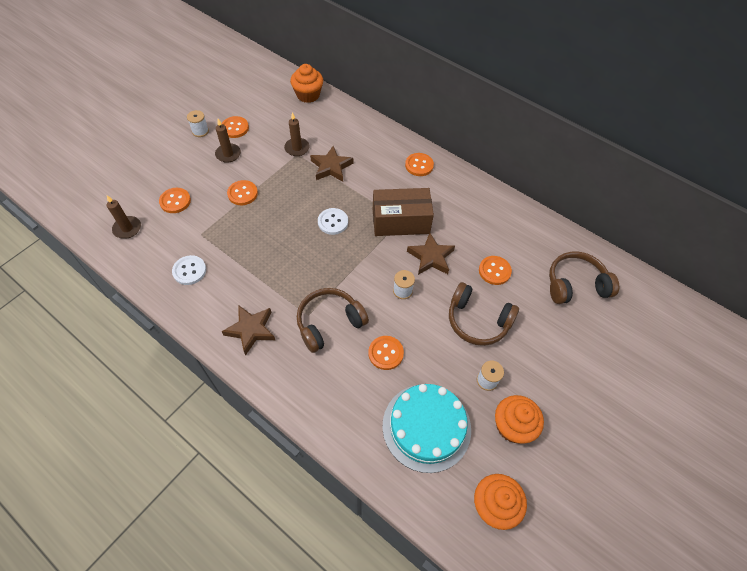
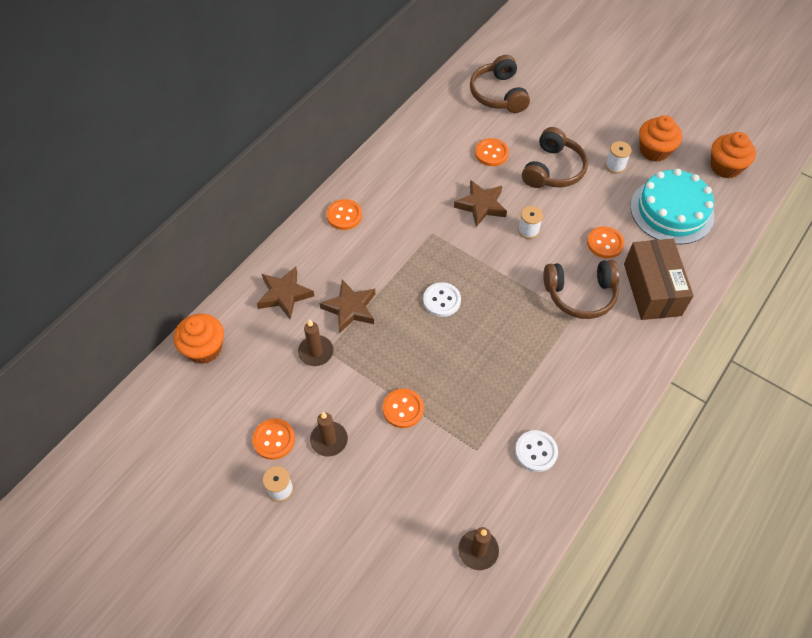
camera: 90 degrees left, 0 degrees up
orange button [159,188,191,213] -> none
brown star [221,305,275,356] -> brown star moved to [257,267,314,320]
brown headphones [297,288,369,353] -> brown headphones turned 60 degrees counterclockwise [543,260,619,319]
brown box [373,188,434,236] -> brown box moved to [624,239,694,320]

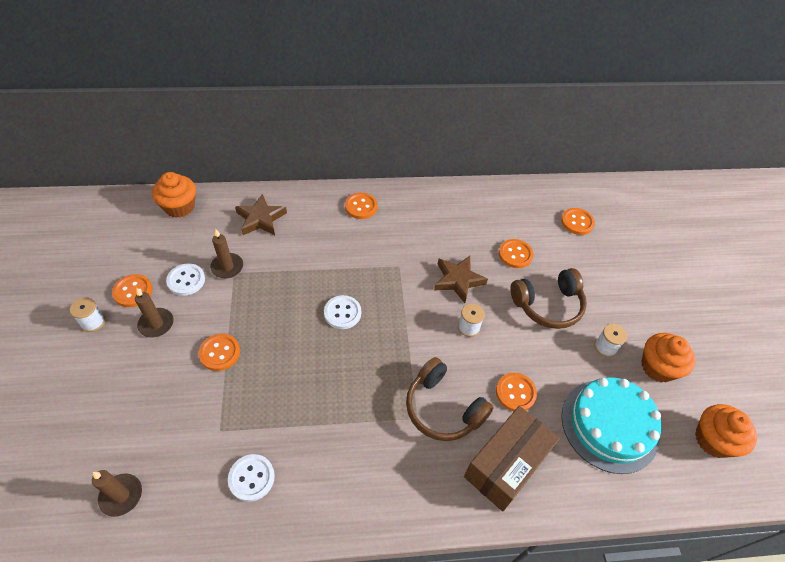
camera: 45 degrees right, 5 degrees down
brown star [319,280,375,334] -> none
brown headphones [470,55,530,113] -> orange button [561,208,595,235]
none -> white button [166,263,205,296]

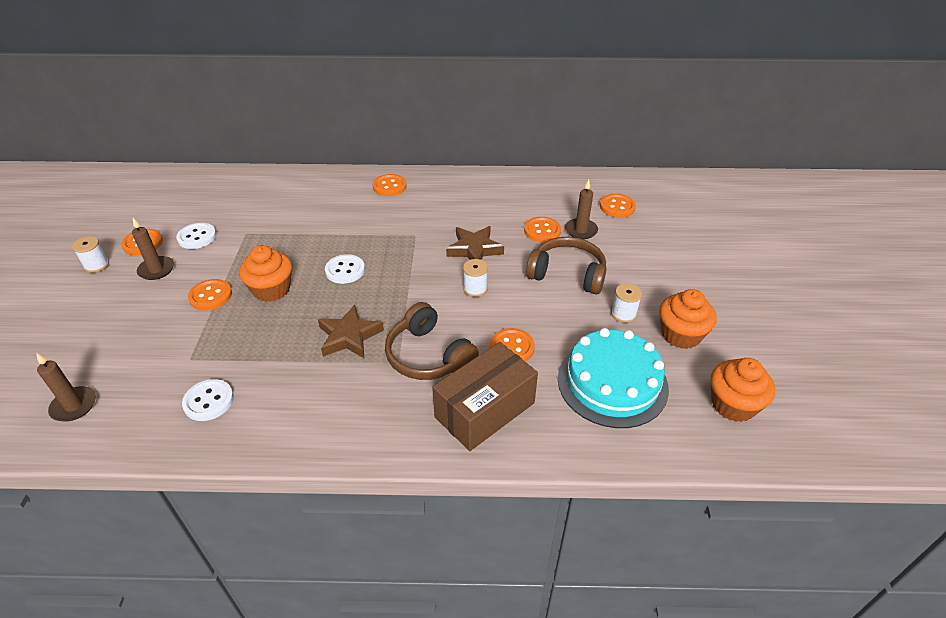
camera: 10 degrees right, 10 degrees down
orange cupcake [152,172,196,218] -> orange cupcake moved to [239,245,292,302]
brown candle [210,229,243,278] -> brown candle moved to [565,179,598,239]
brown star [235,194,287,235] -> brown star moved to [318,305,384,358]
brown headphones [510,268,587,329] -> brown headphones turned 150 degrees counterclockwise [526,237,607,294]

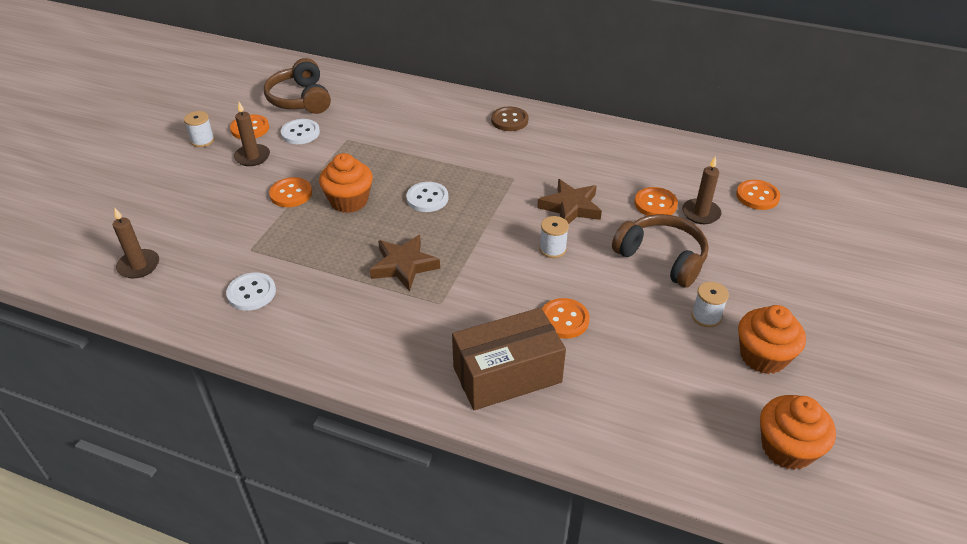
camera: 20 degrees right, 0 degrees up
orange button [373,174,407,196] -> brown button [491,107,528,131]
brown headphones [385,302,479,380] -> brown headphones moved to [264,58,331,114]
turquoise cake [558,328,669,428] -> none

